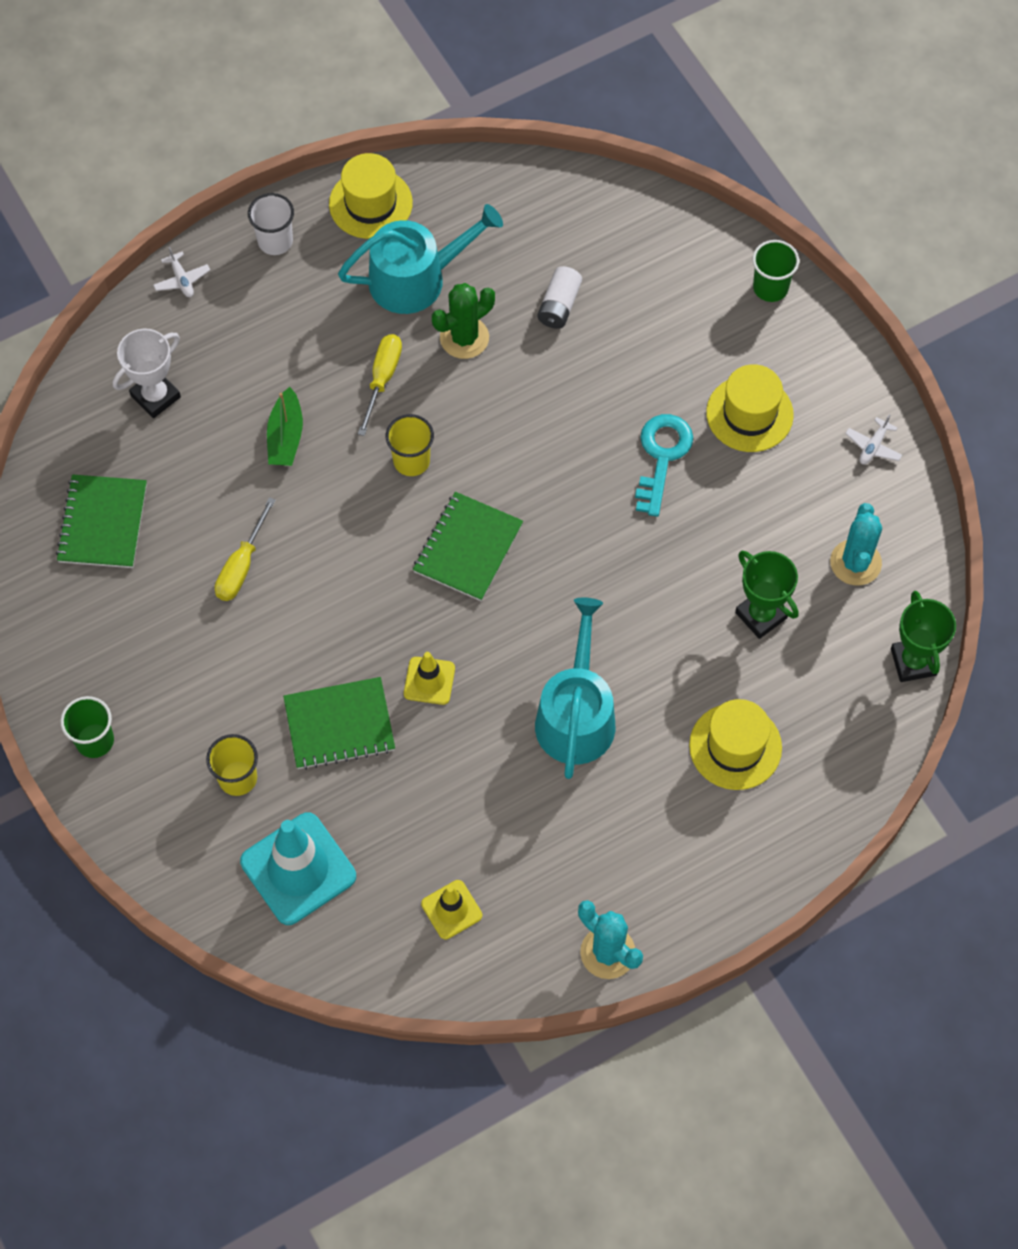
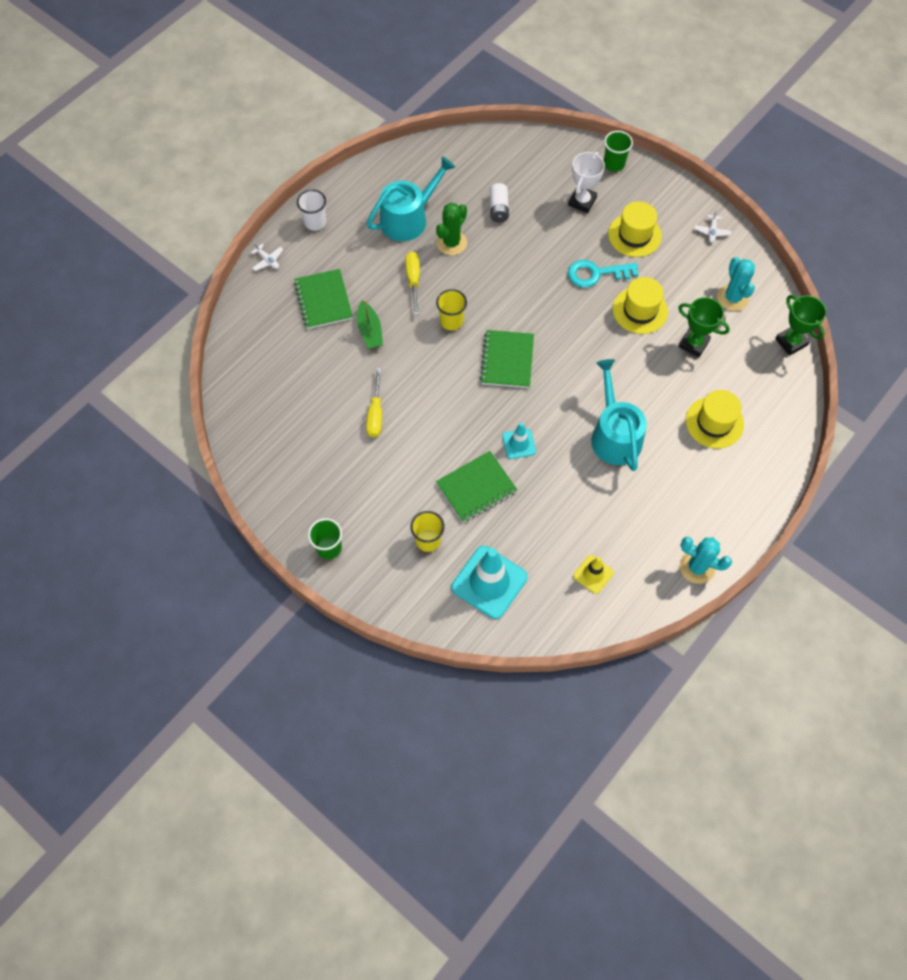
camera: 20 degrees left, 0 degrees up
green notebook [56,474,147,568] -> green notebook moved to [294,269,353,329]
white trophy [113,329,181,418] -> white trophy moved to [568,152,605,213]
yellow hat [329,153,413,239] -> yellow hat moved to [613,277,668,334]
yellow traffic cone [404,652,455,705] -> turquoise traffic cone [502,422,536,459]
turquoise key [635,414,693,517] -> turquoise key turned 90 degrees counterclockwise [568,260,638,288]

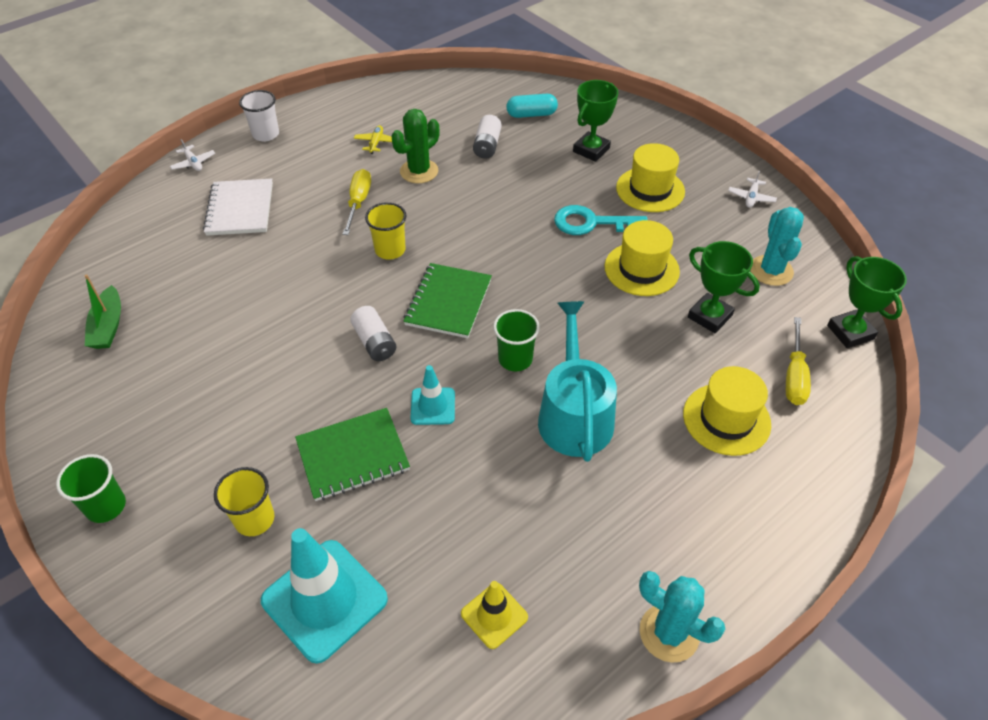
camera: 10 degrees right, 15 degrees down
green notebook [294,269,353,329] -> white notebook [203,179,273,236]
green boat [357,300,383,348] -> green boat moved to [85,274,121,349]
yellow screwdriver [366,368,382,437] -> yellow screwdriver moved to [786,317,811,405]
turquoise watering can [367,156,456,241] -> yellow plane [354,125,392,154]
white trophy [568,152,605,213] -> green trophy [573,80,618,162]
green cup [604,131,633,172] -> green cup moved to [493,309,540,371]
none -> white battery [350,306,396,361]
none -> turquoise capsule [506,94,558,118]

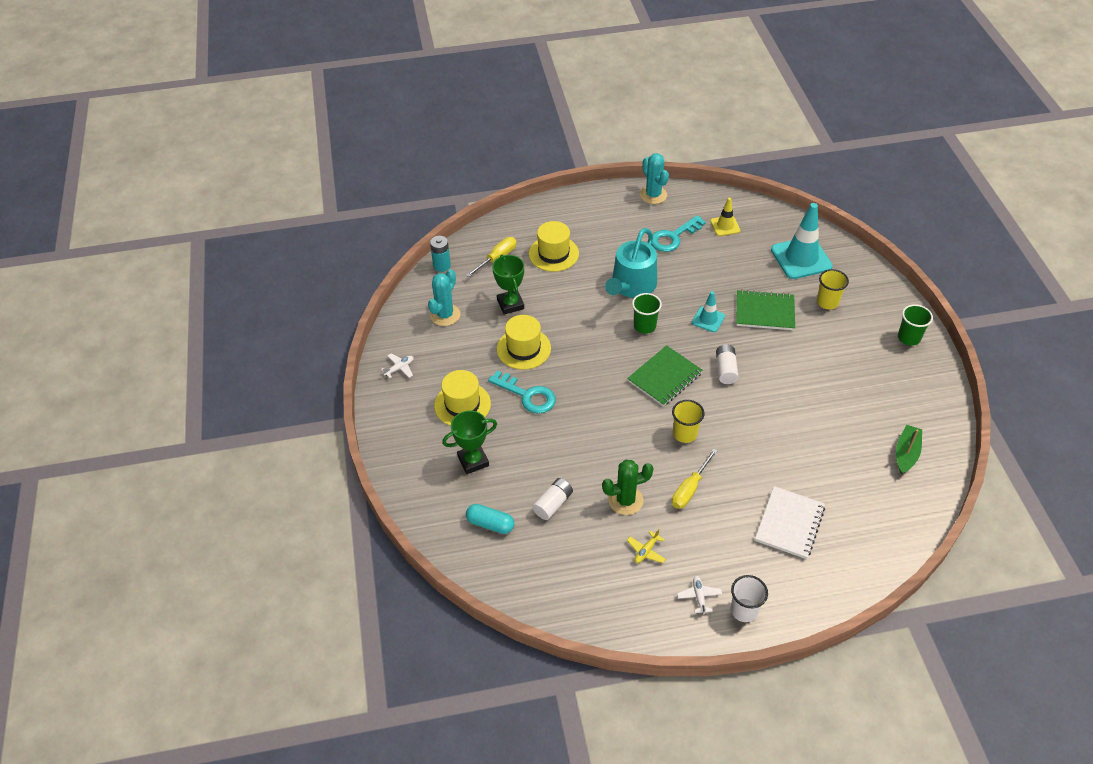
camera: 150 degrees left, 0 degrees up
white plane [170,139,215,171] -> white plane moved to [677,576,722,615]
green trophy [827,256,907,348] -> turquoise battery [430,236,451,272]
none -> turquoise key [651,215,706,252]

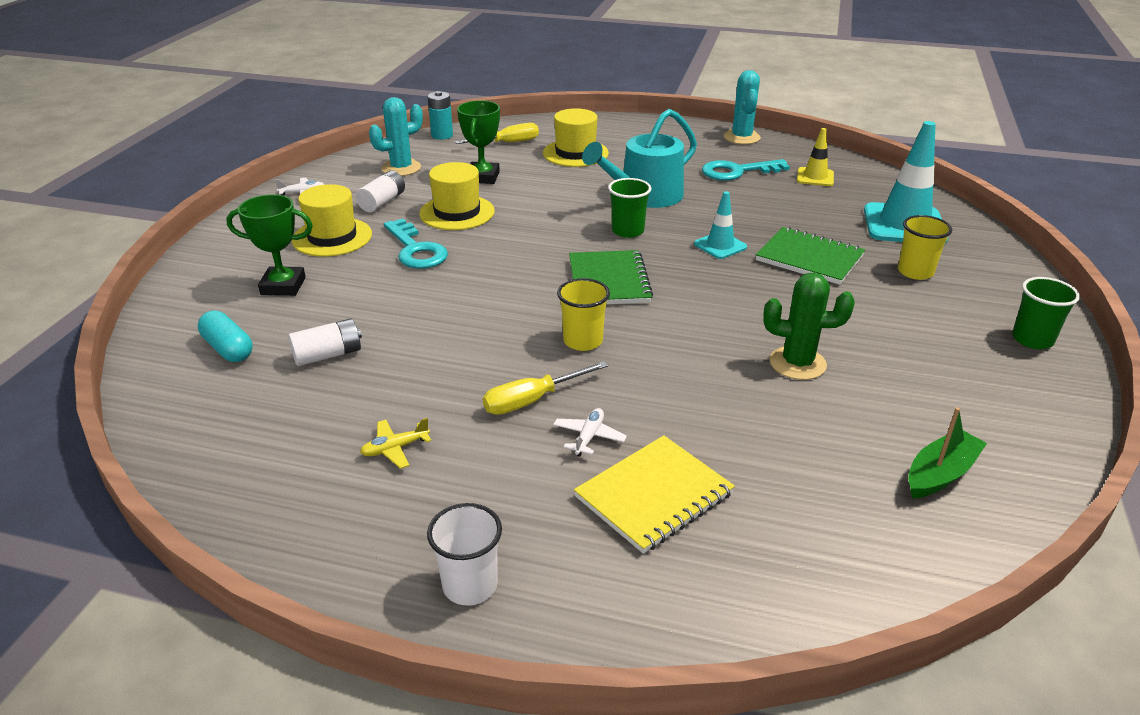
camera: 25 degrees right, 15 degrees down
green cactus [602,460,654,515] -> green cactus moved to [763,272,855,380]
green notebook [627,345,703,406] -> green notebook turned 75 degrees counterclockwise [569,250,653,304]
white plane [677,576,722,615] -> white plane moved to [553,408,627,457]
white battery [716,345,739,384] -> white battery moved to [356,171,405,212]
white notebook [755,486,825,559] -> yellow notebook [574,435,735,554]

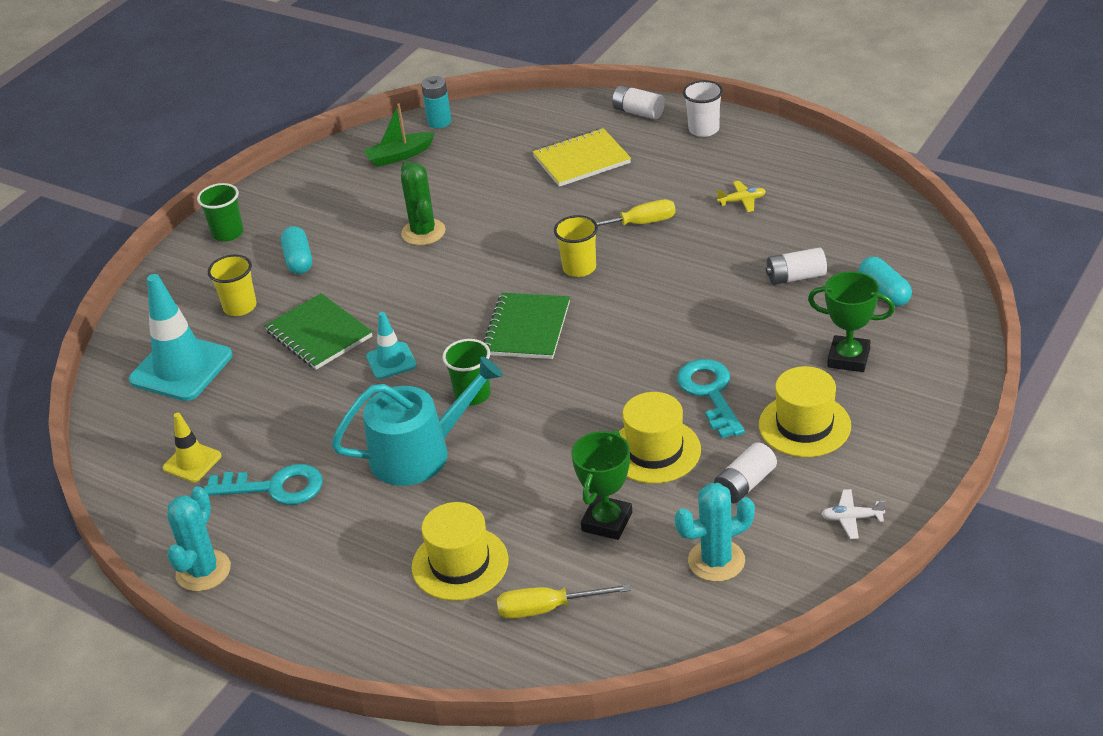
camera: 160 degrees left, 5 degrees up
turquoise battery [428,91,453,140] -> turquoise battery moved to [421,76,451,128]
white plane [553,408,627,457] -> none
green cactus [763,272,855,380] -> green cactus turned 45 degrees clockwise [401,161,446,245]
none -> turquoise capsule [281,226,312,274]
none -> white battery [612,85,665,119]

